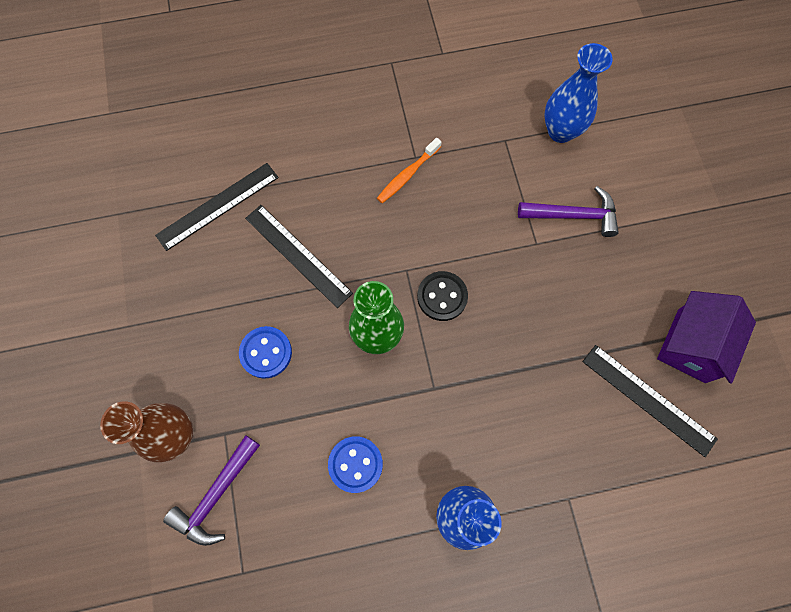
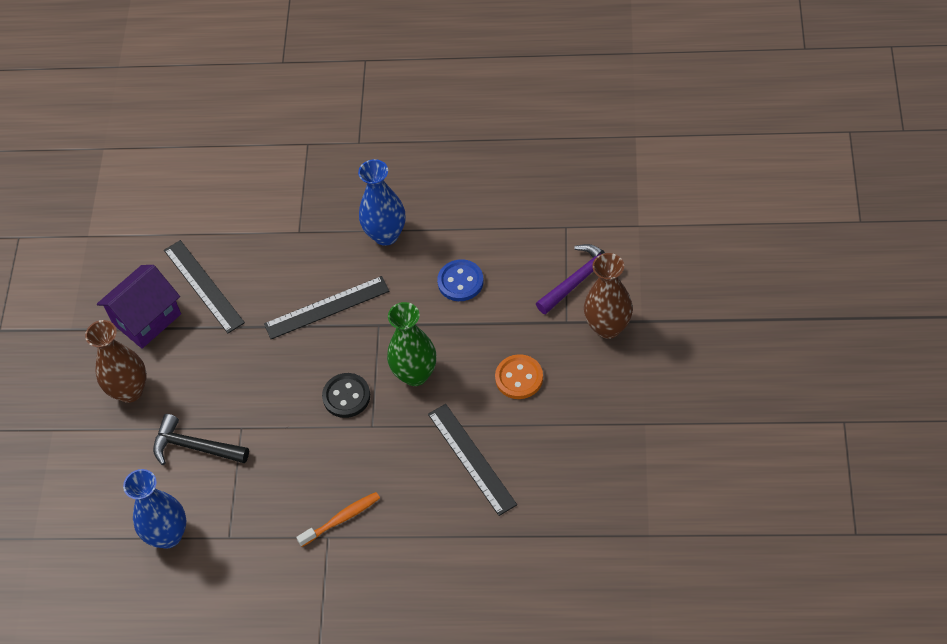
camera: 160 degrees left, 15 degrees down
black ruler [155,163,279,251] -> black ruler moved to [264,276,389,339]
blue button [239,326,292,379] -> orange button [495,354,543,399]
purple hammer [518,186,619,237] -> black hammer [153,414,249,465]
none -> brown vase [85,320,147,403]

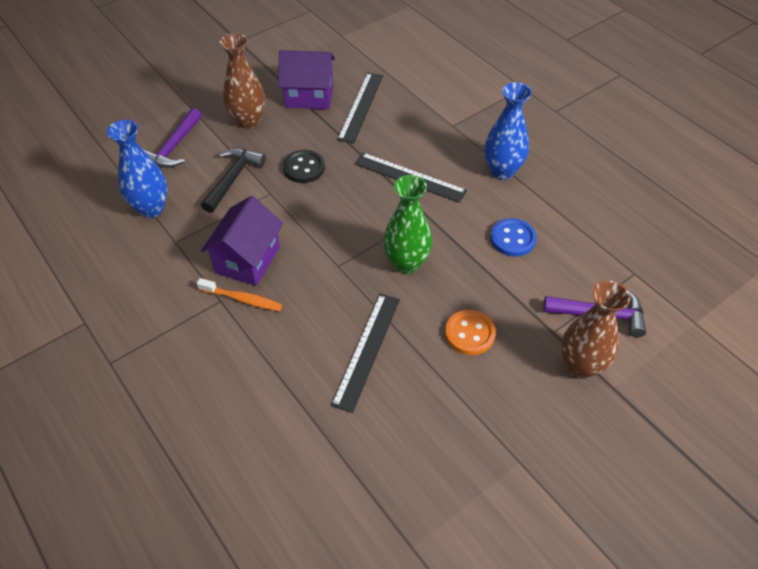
camera: 45 degrees right, 5 degrees down
black hammer [153,414,249,465] -> black hammer turned 45 degrees clockwise [201,148,266,213]
black button [322,373,370,418] -> black button moved to [283,150,325,183]
none -> purple hammer [143,108,202,168]
none -> purple house [201,196,283,286]

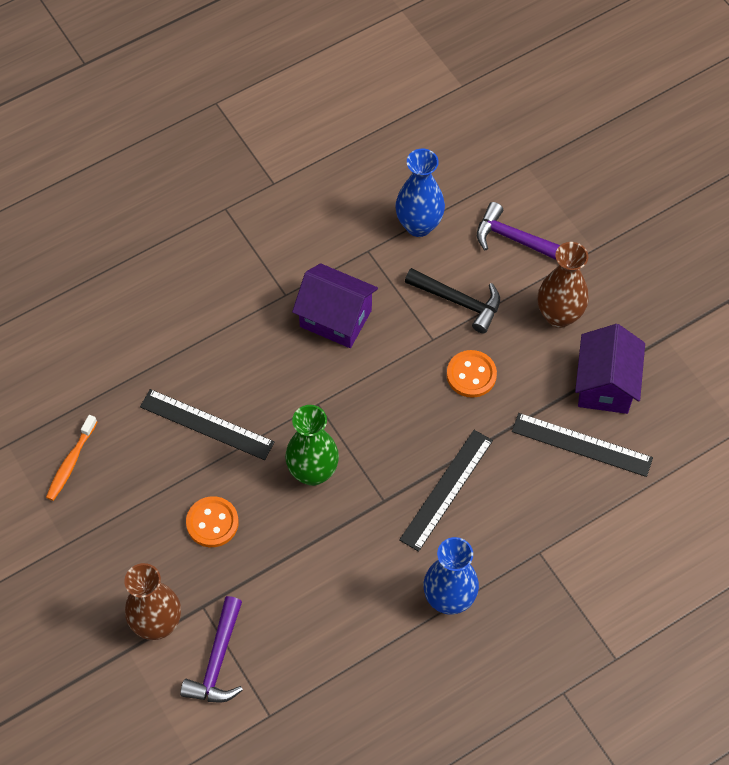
camera: 95 degrees right, 10 degrees up
orange toothbrush [197,278,282,311] -> orange toothbrush moved to [46,415,97,501]
black button [283,150,325,183] -> orange button [447,350,497,398]
blue button [490,218,537,256] -> none

